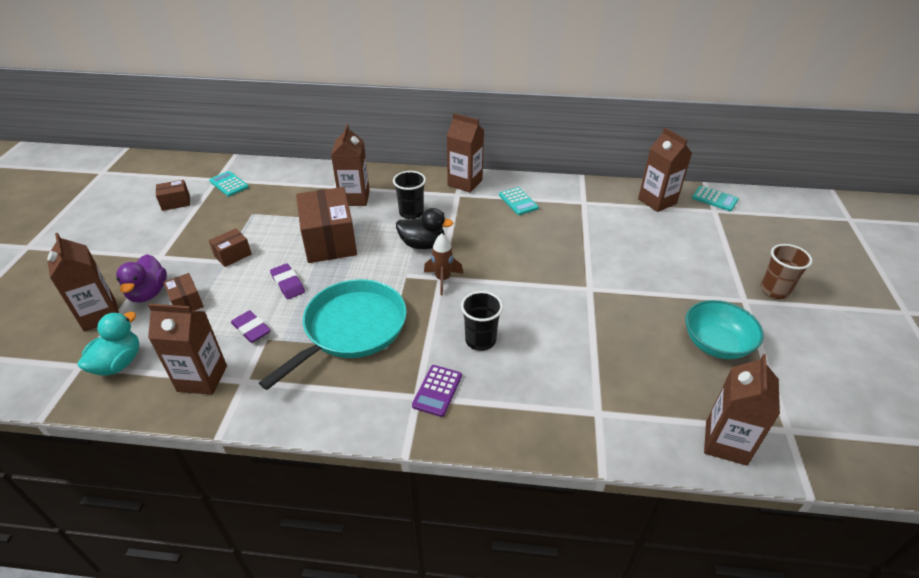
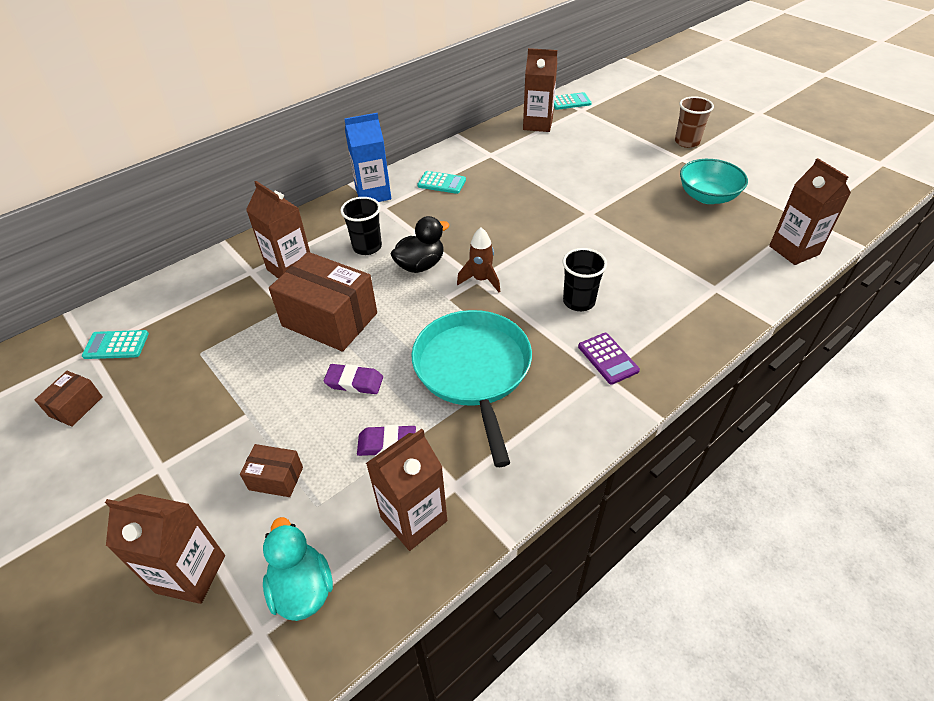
camera: 45 degrees left, 5 degrees up
purple duck [116,254,167,303] -> none
brown box [209,228,252,267] -> none
brown carton [447,113,484,193] -> blue carton [344,113,391,202]

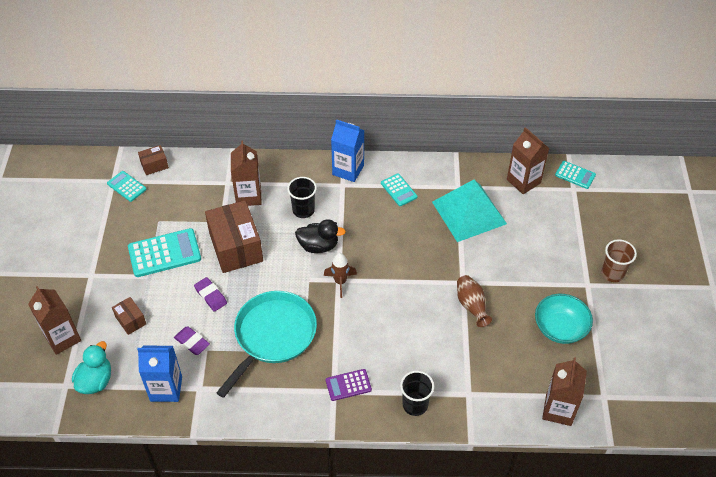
camera: 40 degrees right, 5 degrees up
brown box [35,371,103,427] -> brown box moved to [138,145,169,175]
brown carton [366,429,447,551] -> blue carton [137,346,182,402]
black cup [563,248,607,311] -> black cup moved to [400,371,434,416]
purple calculator [578,333,640,385] -> purple calculator turned 60 degrees clockwise [326,369,372,401]
none -> turquoise calculator [128,228,201,277]
none -> turquoise pyramid [432,179,507,242]
none -> brown vase [457,275,492,327]

